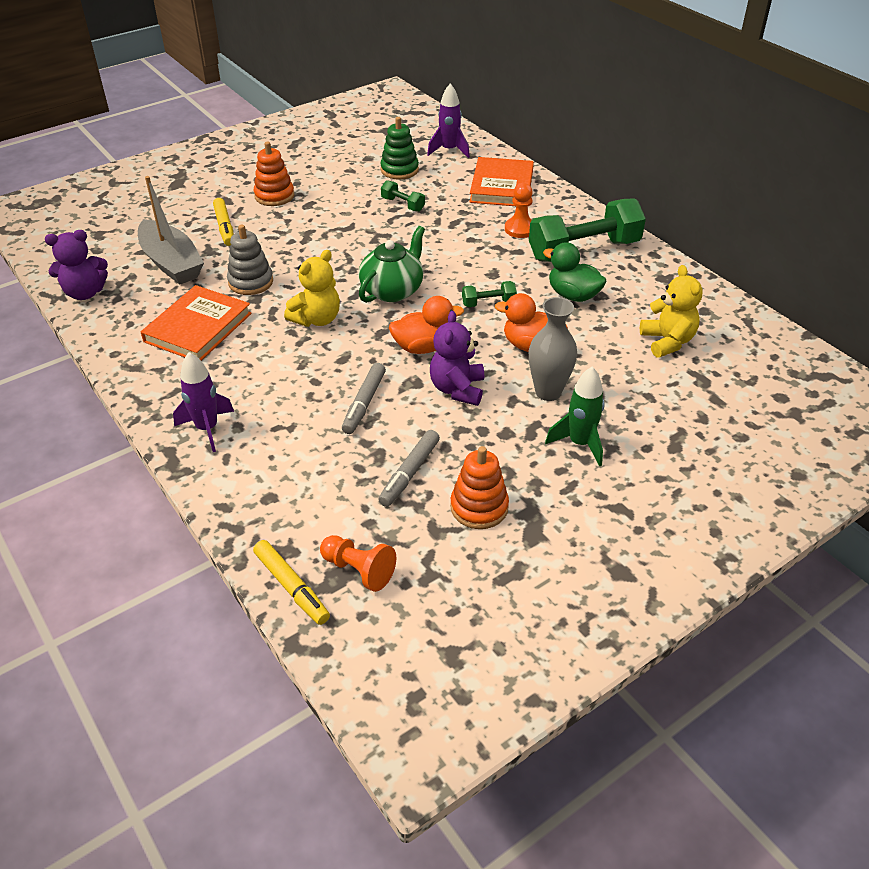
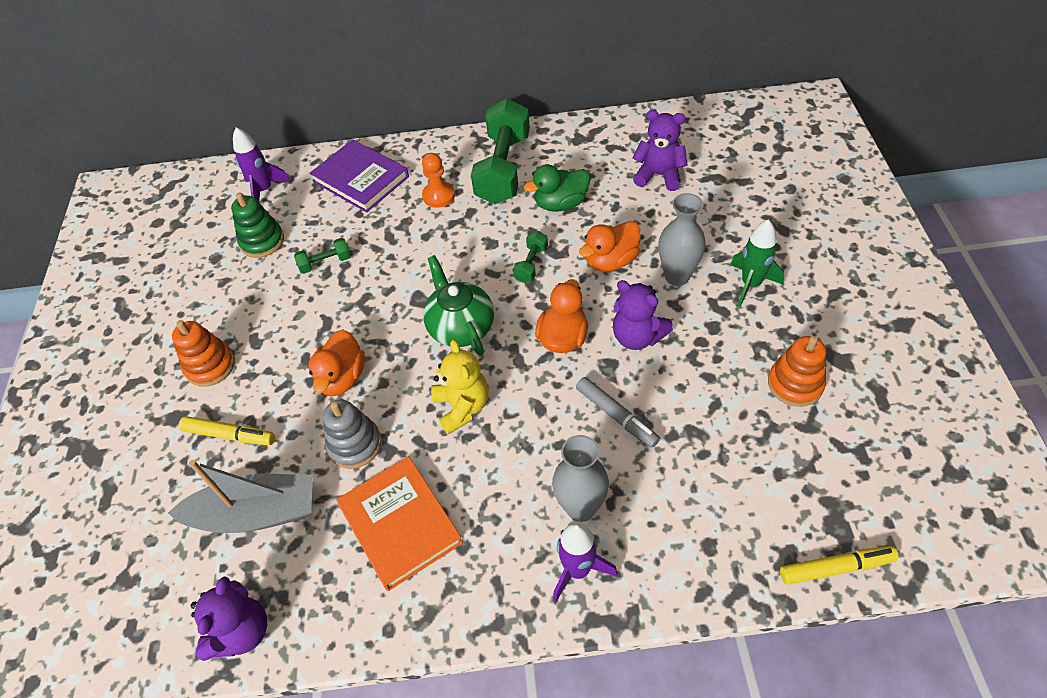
camera: 55 degrees left, 10 degrees up
orange pawn [320,535,396,592] -> none
grey marker [378,430,440,507] -> none
orange book [469,157,534,206] -> purple book [310,139,409,213]
yellow teddy bear [640,265,703,357] -> purple teddy bear [633,110,688,191]
none -> orange duck [308,329,365,396]
none -> grey vase [552,435,609,522]

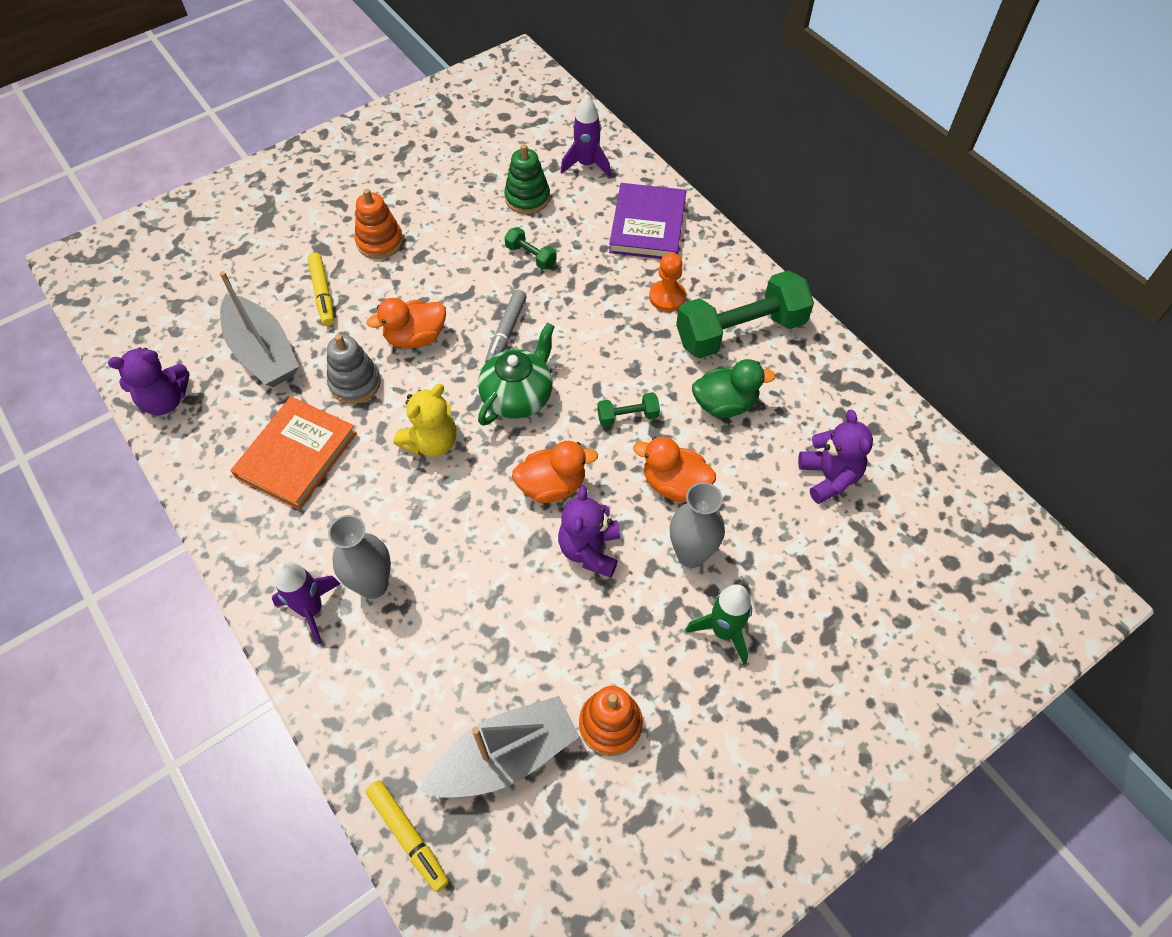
camera: 55 degrees right, 5 degrees up
green duck [524,164,590,212] -> green duck turned 135 degrees clockwise [692,359,776,418]
grey marker [576,377,660,448] -> grey marker moved to [485,290,527,363]
none -> grey boat [420,696,579,798]

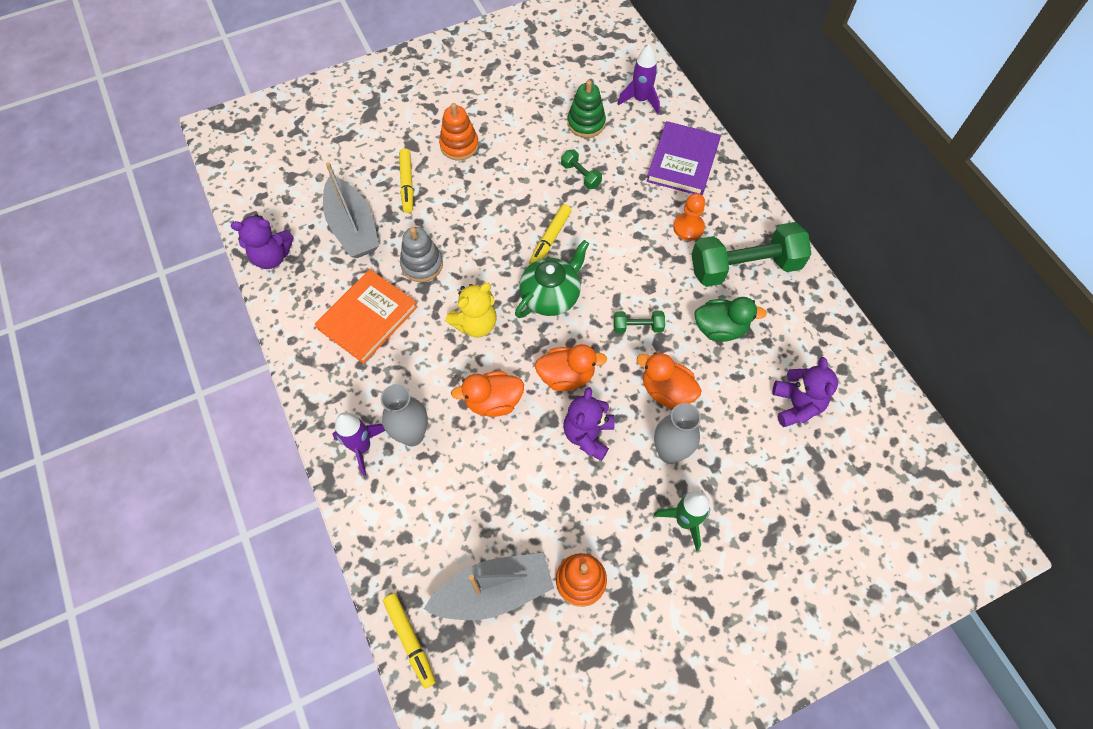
camera: 10 degrees right, 5 degrees up
orange duck [366,298,446,349] -> orange duck moved to [451,371,524,417]
grey marker [485,290,527,363] -> yellow marker [529,204,572,264]

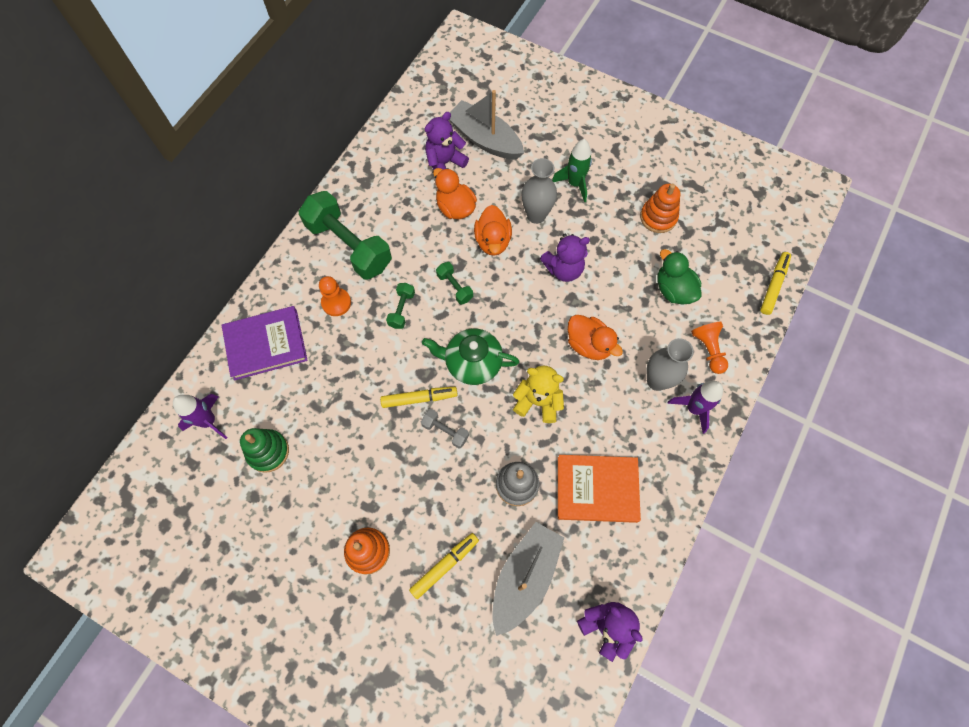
camera: 125 degrees left, 5 degrees up
grey boat [424,553,554,620] -> grey boat moved to [449,90,524,160]
orange duck [535,344,607,391] -> orange duck moved to [433,168,477,219]
green dumbbell [561,149,602,189] -> green dumbbell moved to [386,283,415,329]
green duck [694,297,767,342] -> green duck moved to [657,249,701,305]
none -> grey dumbbell [421,409,469,448]
none -> orange pawn [691,322,728,374]

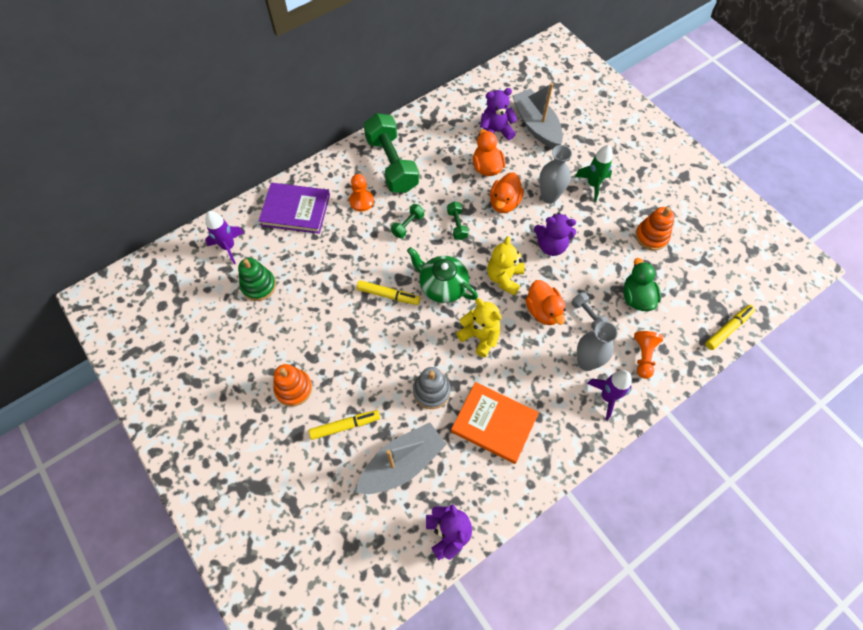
camera: 25 degrees right, 5 degrees down
grey dumbbell [421,409,469,448] -> grey dumbbell moved to [572,292,609,330]
none -> yellow teddy bear [487,236,525,296]

